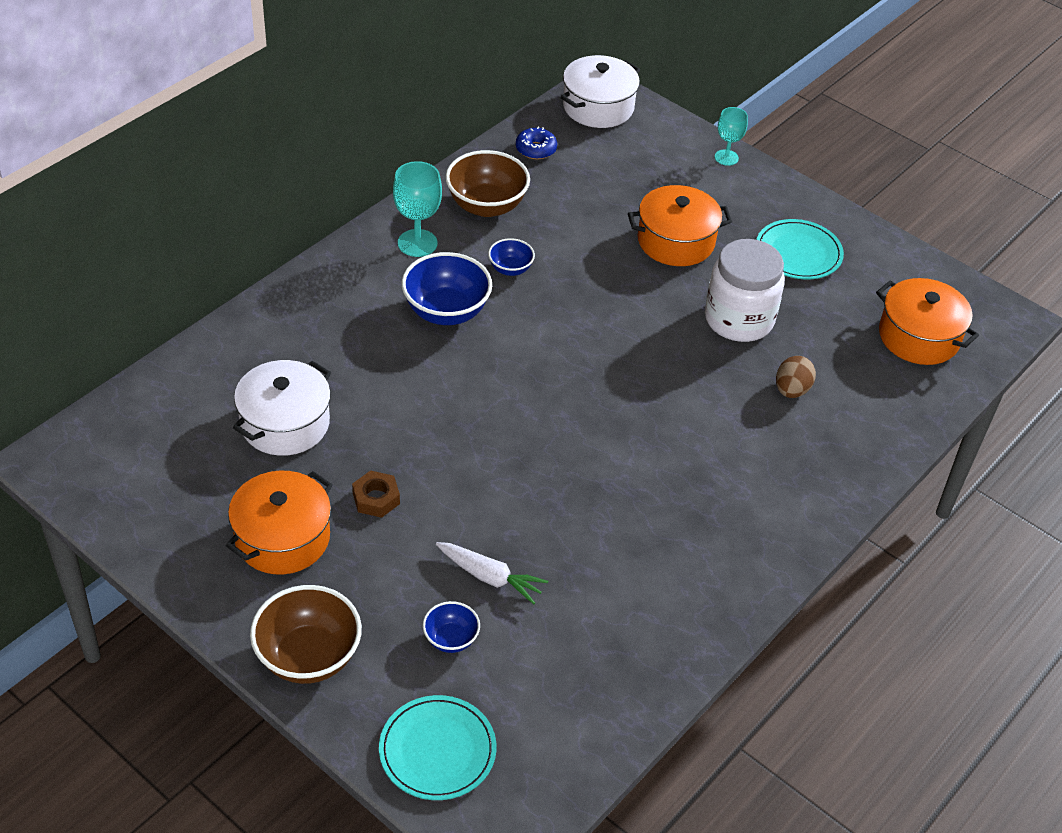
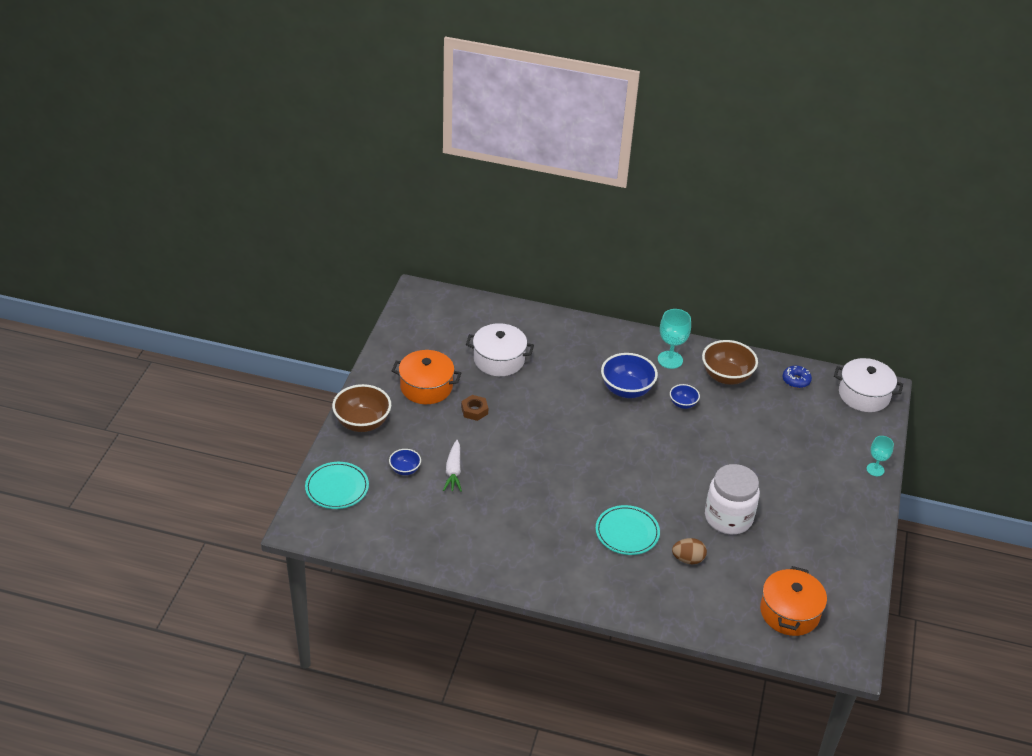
camera: 65 degrees right, 5 degrees down
orange pot [628,185,732,266] -> none
turquoise plate [756,219,844,280] -> turquoise plate moved to [596,505,660,555]

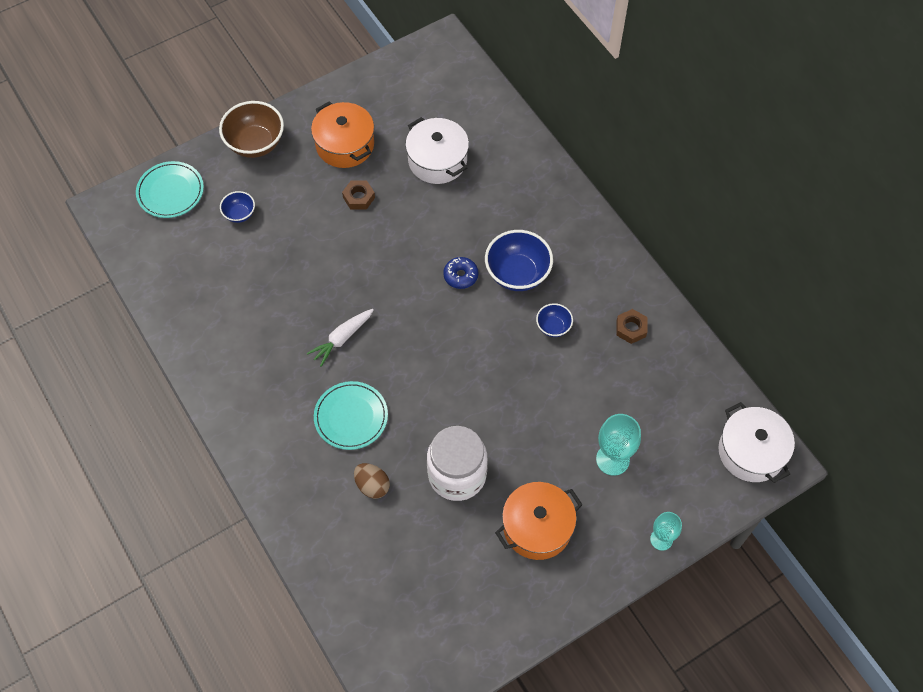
camera: 45 degrees right, 20 degrees up
white carrot [443,440,462,492] -> white carrot moved to [307,309,374,367]
turquoise goblet [658,309,691,369] -> turquoise goblet moved to [596,414,641,476]
brown bowl [702,340,758,385] -> brown nut [616,309,647,344]
orange pot [760,566,827,636] -> orange pot moved to [495,482,582,560]
blue donut [783,366,812,388] -> blue donut moved to [443,257,478,289]

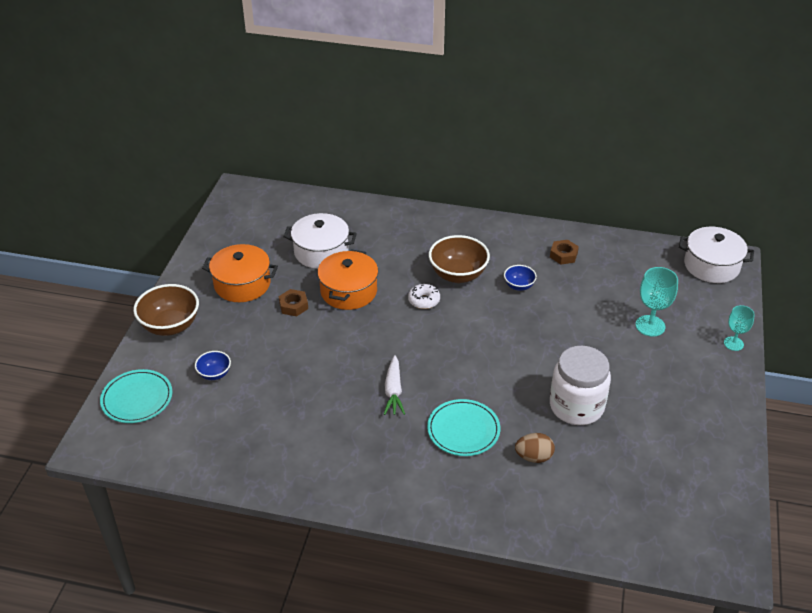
camera: 45 degrees left, 20 degrees down
blue donut [443,257,478,289] -> white donut [408,284,440,309]
blue bowl [485,230,553,291] -> brown bowl [429,235,490,283]
orange pot [495,482,582,560] -> orange pot moved to [317,249,378,310]

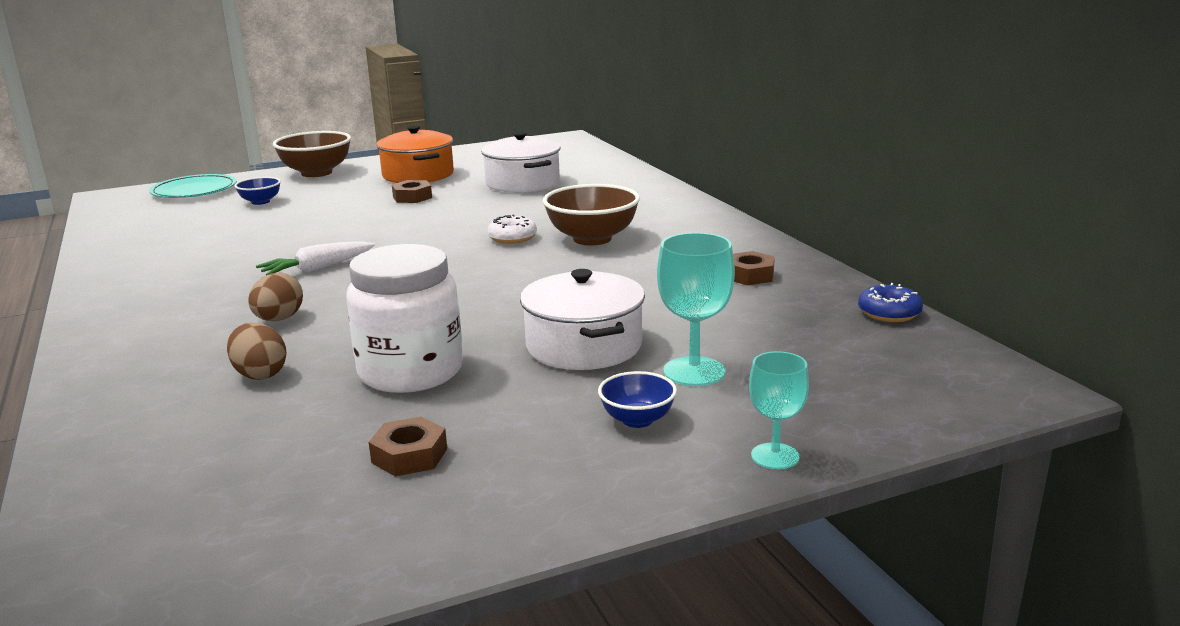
camera: 55 degrees right, 20 degrees down
orange pot [317,249,378,310] -> none
turquoise plate [427,399,500,456] -> brown egg [248,272,303,321]
blue bowl [504,265,537,291] -> blue bowl moved to [598,371,677,428]
white pot [679,227,754,283] -> white pot moved to [520,269,645,370]
none -> brown nut [369,417,447,476]
none -> blue donut [858,283,923,322]

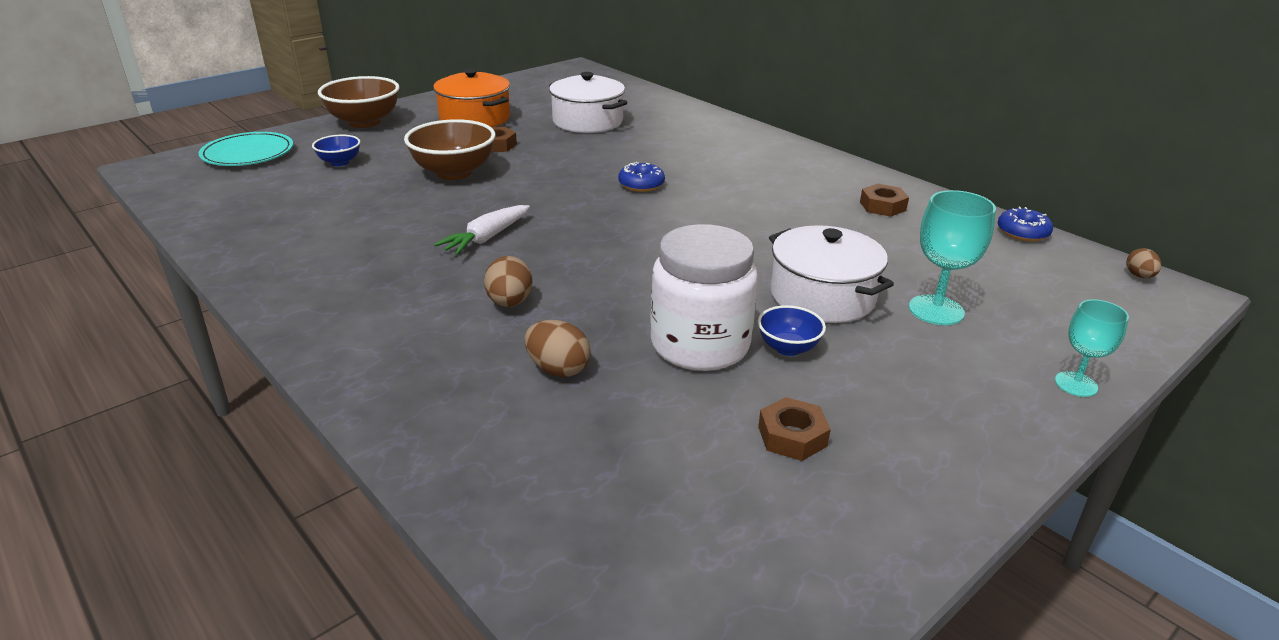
camera: 20 degrees left, 10 degrees up
white donut [487,215,537,244] -> blue donut [618,162,665,192]
brown bowl [543,184,640,246] -> brown bowl moved to [404,119,495,180]
blue bowl [598,371,677,428] -> blue bowl moved to [758,305,826,356]
none -> brown egg [1126,248,1161,278]

